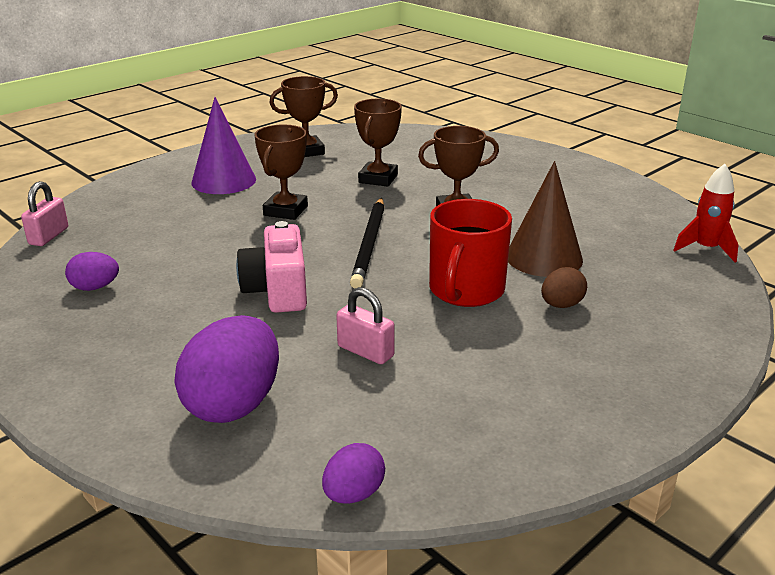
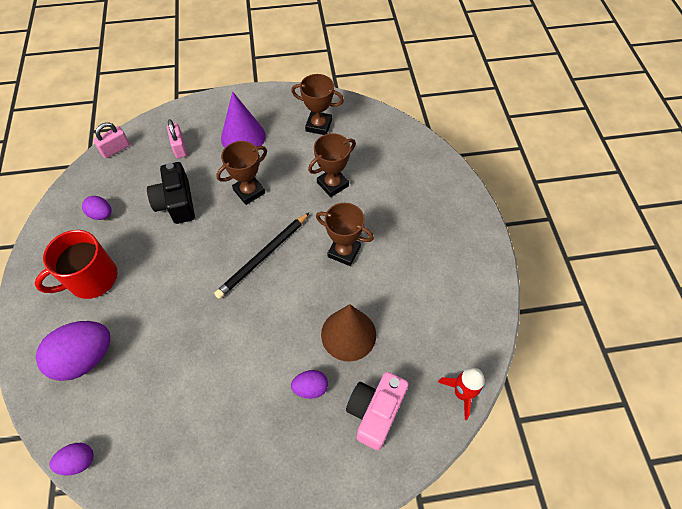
camera: 35 degrees right, 30 degrees up
pink camera [236,221,307,313] -> pink camera moved to [346,372,409,450]
pink padlock [336,287,395,364] -> pink padlock moved to [167,119,187,158]
red mug [429,199,512,307] -> red mug moved to [34,230,117,299]
brown egg [541,267,587,308] -> purple egg [291,370,328,399]
none -> black camera [147,162,195,224]

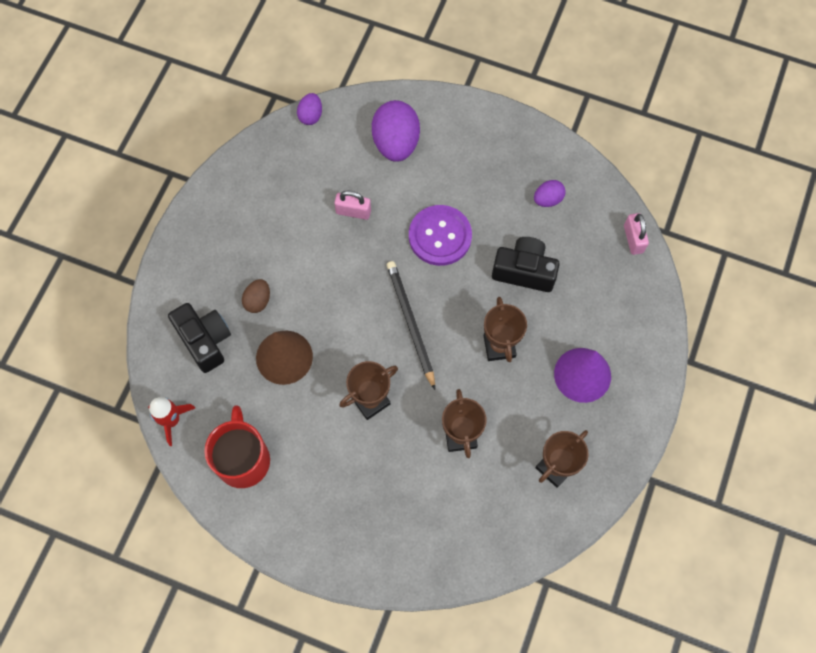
camera: 120 degrees right, 10 degrees up
red mug [34,230,117,299] -> red mug moved to [204,406,270,488]
pink padlock [167,119,187,158] -> pink padlock moved to [334,191,371,220]
purple egg [291,370,328,399] -> brown egg [242,279,270,313]
pink camera [346,372,409,450] -> black camera [168,303,231,373]
none -> purple button [409,205,472,266]

